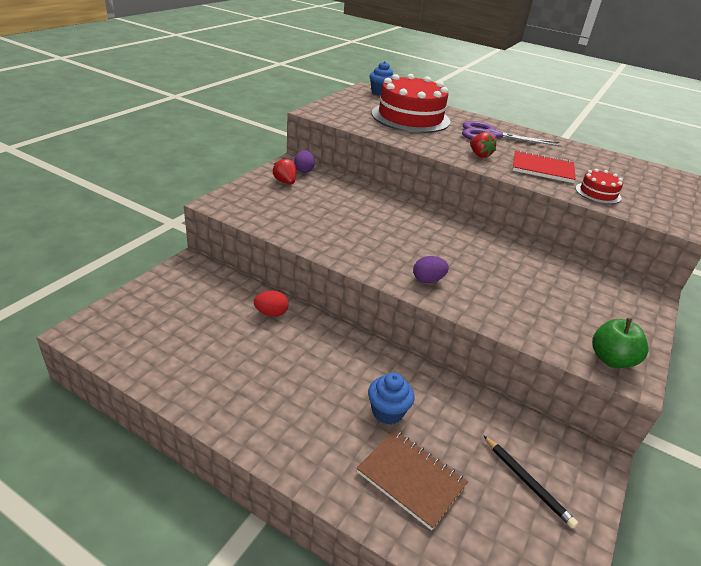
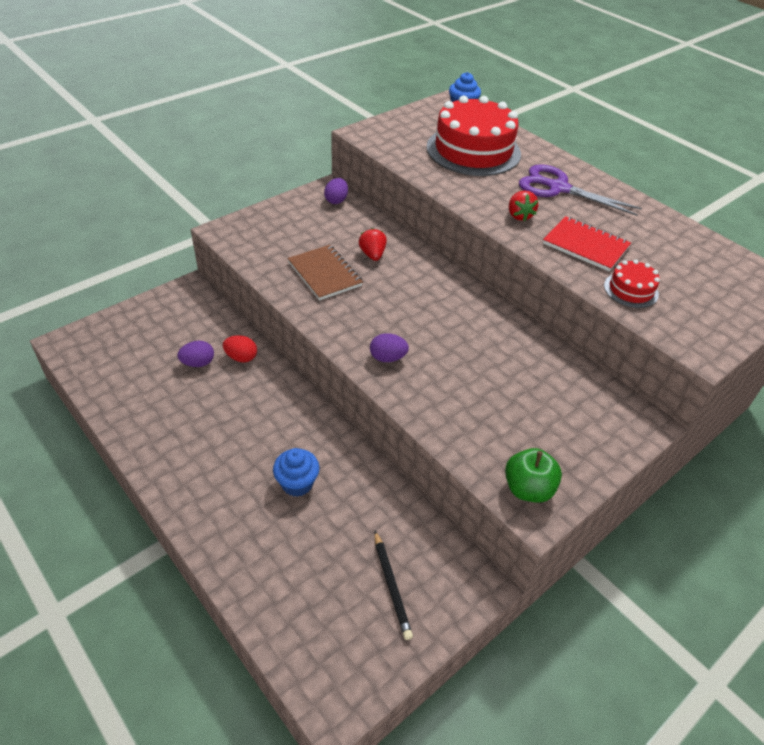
camera: 20 degrees right, 10 degrees up
red strawberry [273,158,296,185] -> red strawberry moved to [359,228,387,261]
brown notebook [357,430,468,530] -> brown notebook moved to [288,245,363,300]
none -> purple egg [177,341,214,367]

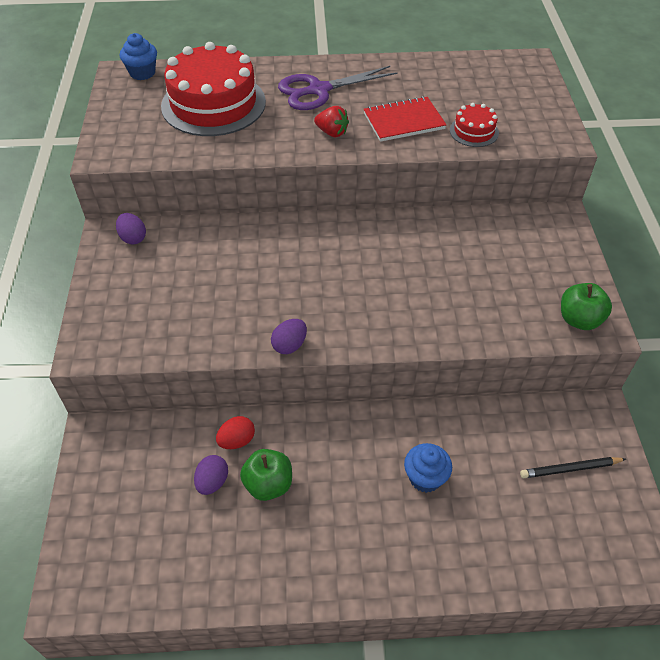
camera: 50 degrees left, 5 degrees up
brown notebook [288,245,363,300] -> none
red strawberry [359,228,387,261] -> none
purple egg [370,333,409,362] -> purple egg moved to [271,319,307,354]
black pencil [374,531,413,640] -> black pencil turned 150 degrees clockwise [520,457,626,478]
none -> green apple [240,449,292,501]

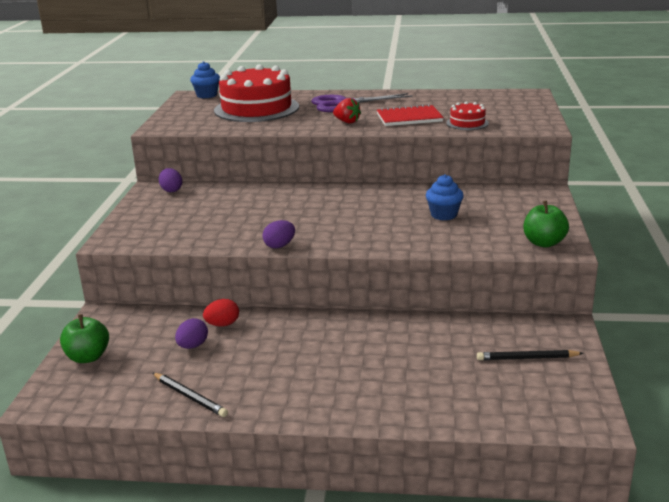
camera: 10 degrees right, 25 degrees down
green apple [240,449,292,501] -> green apple moved to [60,314,109,363]
blue cupcake [404,443,452,493] -> blue cupcake moved to [426,174,464,220]
none -> black pencil [153,373,228,417]

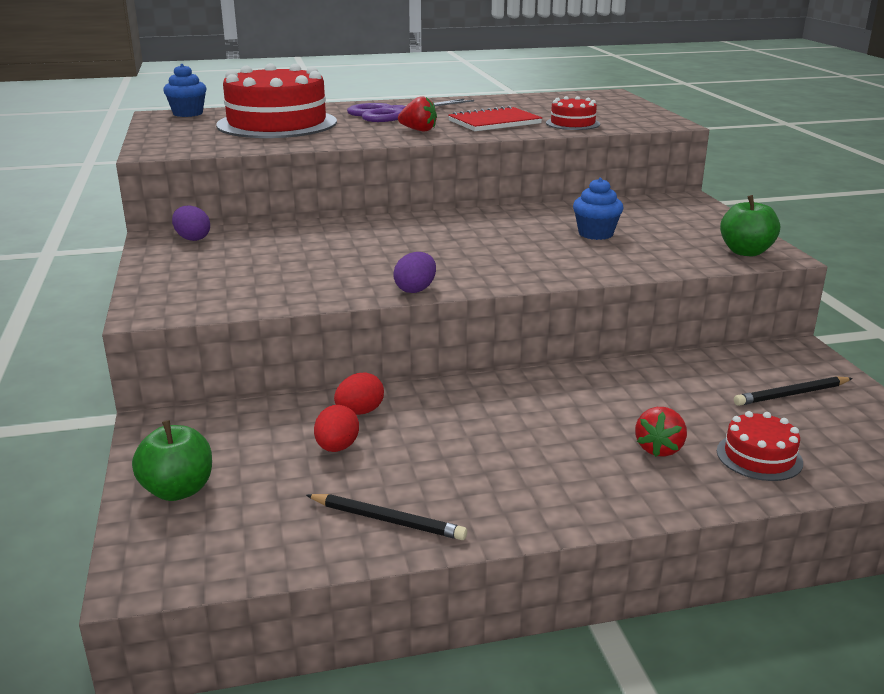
camera: 20 degrees left, 0 degrees up
purple egg [175,318,208,349] -> red egg [314,405,359,452]
none -> red strawberry [635,407,687,457]
none -> red cake [717,411,803,481]

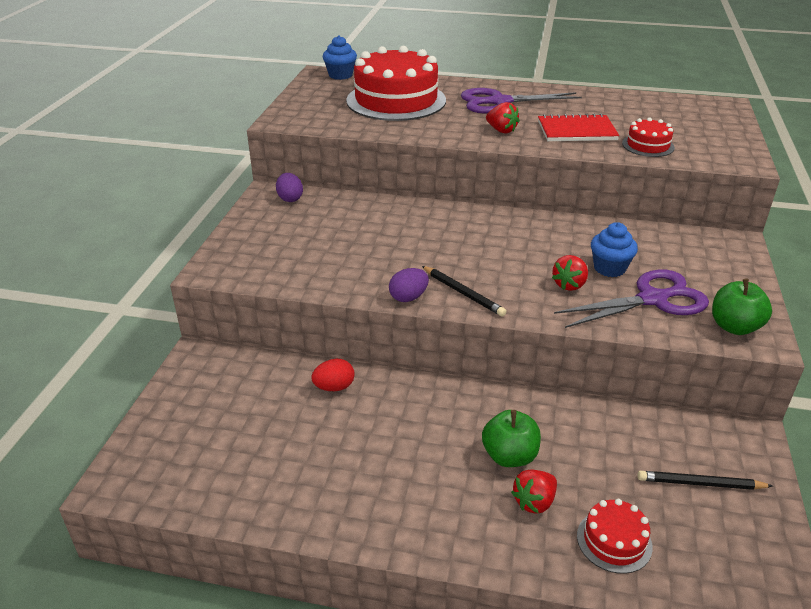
camera: 25 degrees right, 10 degrees up
green apple [132,420,212,501] -> green apple moved to [482,410,541,467]
black pencil [306,494,467,540] -> black pencil moved to [422,266,507,316]
red egg [314,405,359,452] -> none
none -> red strawberry [552,255,588,291]
none -> purple scissors [554,269,709,328]

